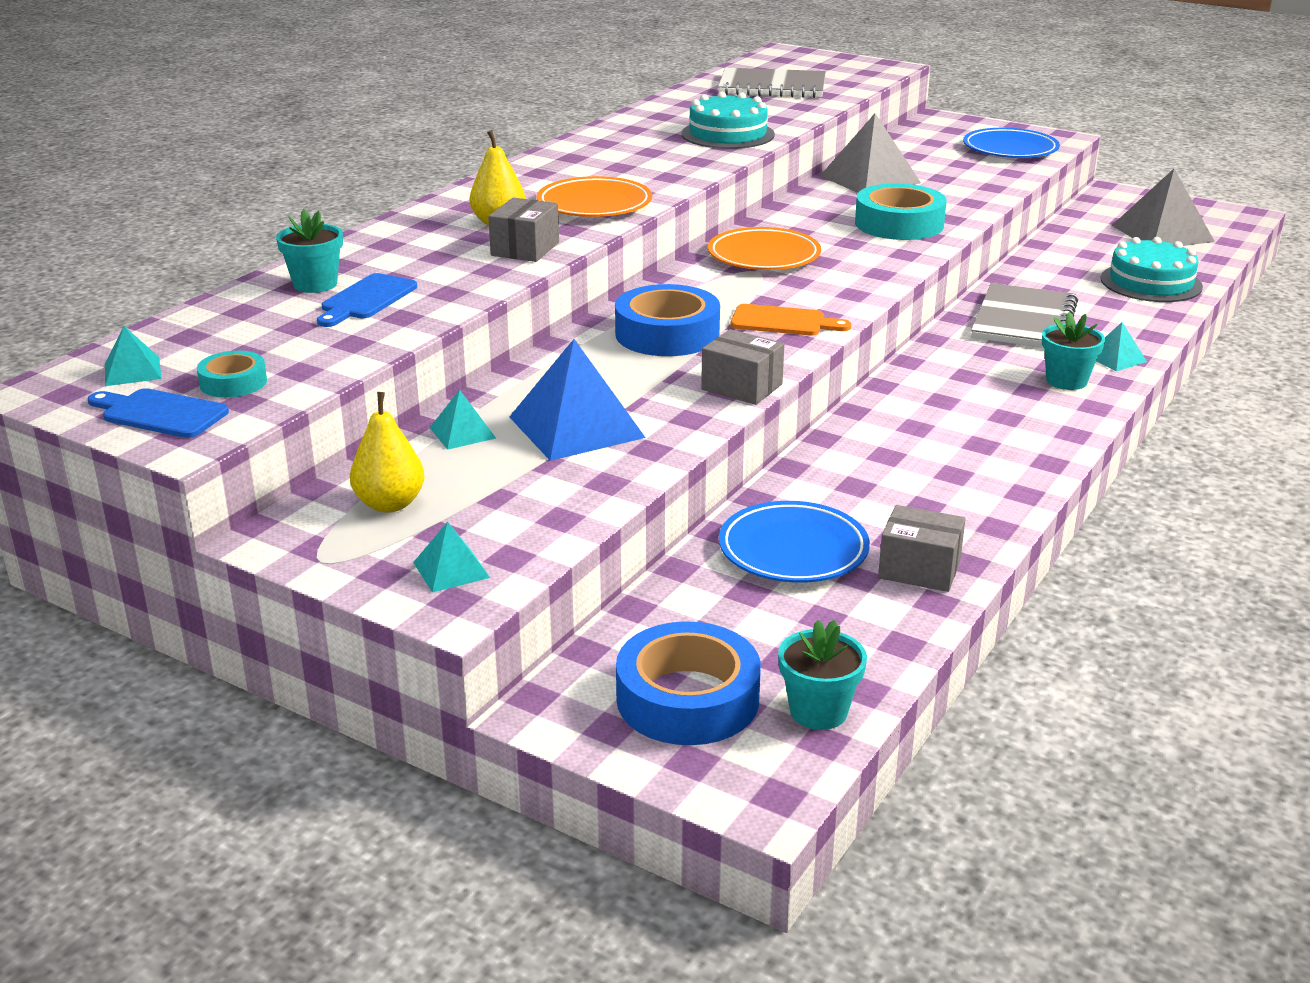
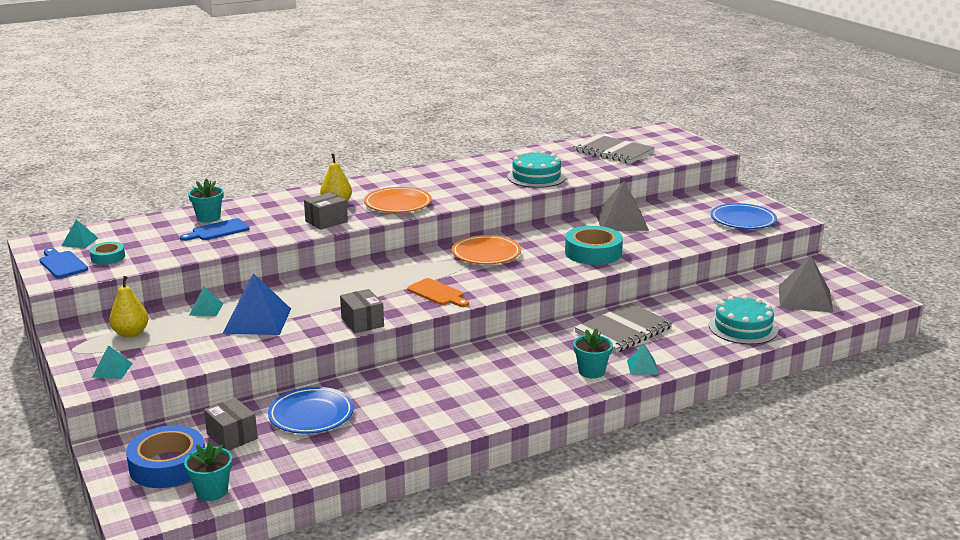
camera: 30 degrees right, 5 degrees down
blue tape [615,284,720,356] -> none
grey box [878,505,966,592] -> grey box moved to [204,398,258,451]

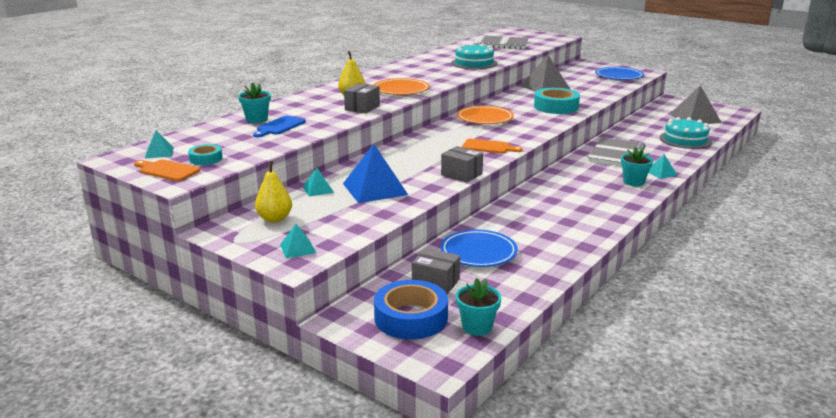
camera: 25 degrees left, 0 degrees up
blue cutting board [39,248,88,278] -> orange cutting board [134,160,200,181]

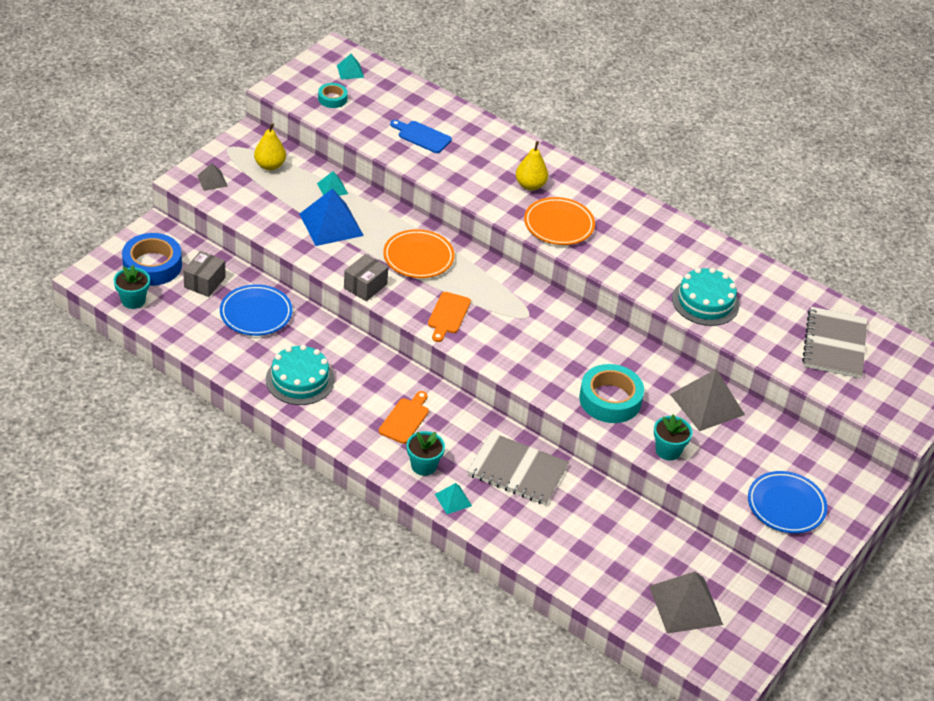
camera: 85 degrees right, 20 degrees up
orange cutting board [134,160,200,181] -> orange cutting board moved to [379,391,429,444]
turquoise flower pot [238,82,271,123] -> turquoise flower pot moved to [654,414,693,461]
turquoise pyramid [280,224,316,258] -> grey pyramid [197,163,228,191]
grey box [344,83,380,113] -> none
orange plate [457,106,514,124] -> orange plate moved to [383,229,455,278]
turquoise cake [659,117,712,149] -> turquoise cake moved to [266,345,334,405]

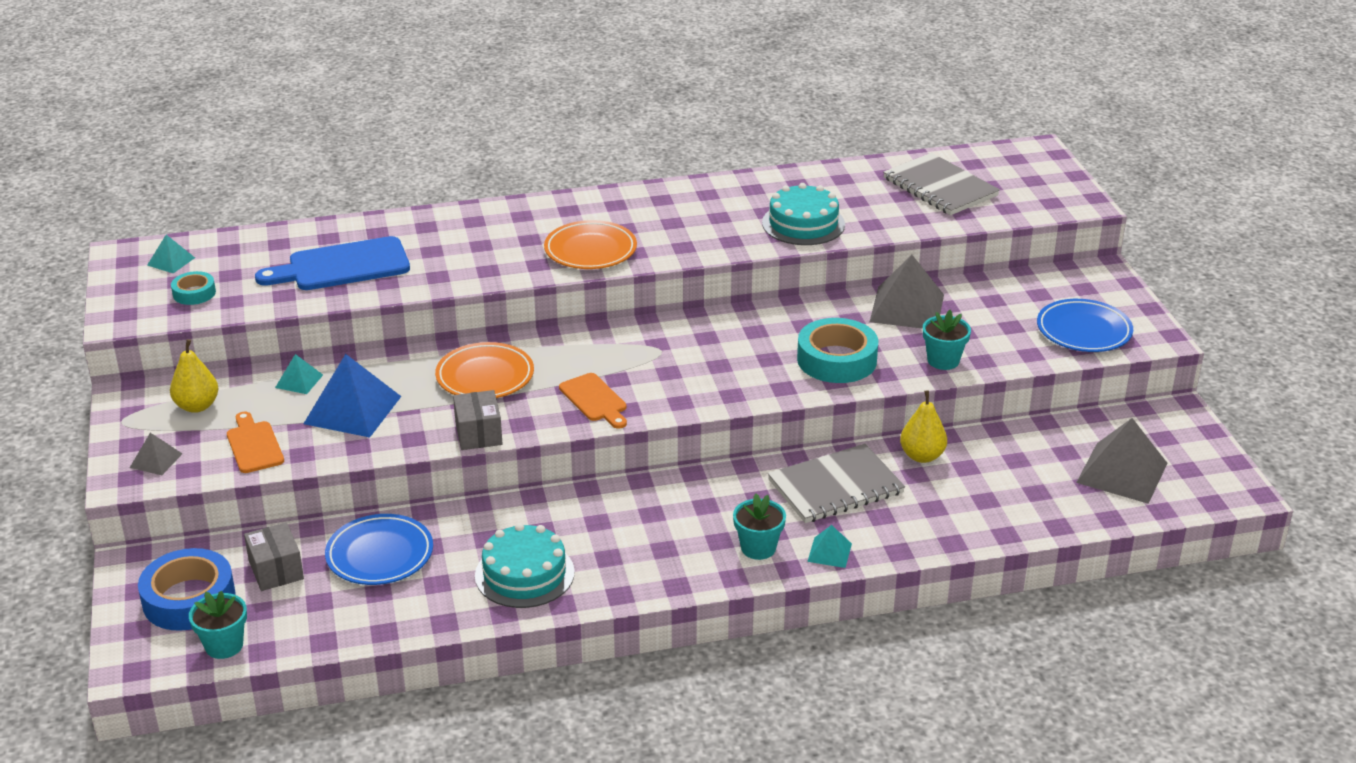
camera: 45 degrees left, 10 degrees down
orange cutting board [379,391,429,444] -> orange cutting board moved to [227,411,284,473]
blue cutting board [390,120,452,153] -> blue cutting board [255,236,410,290], size x1.68
yellow pear [516,141,548,190] -> yellow pear moved to [900,390,947,463]

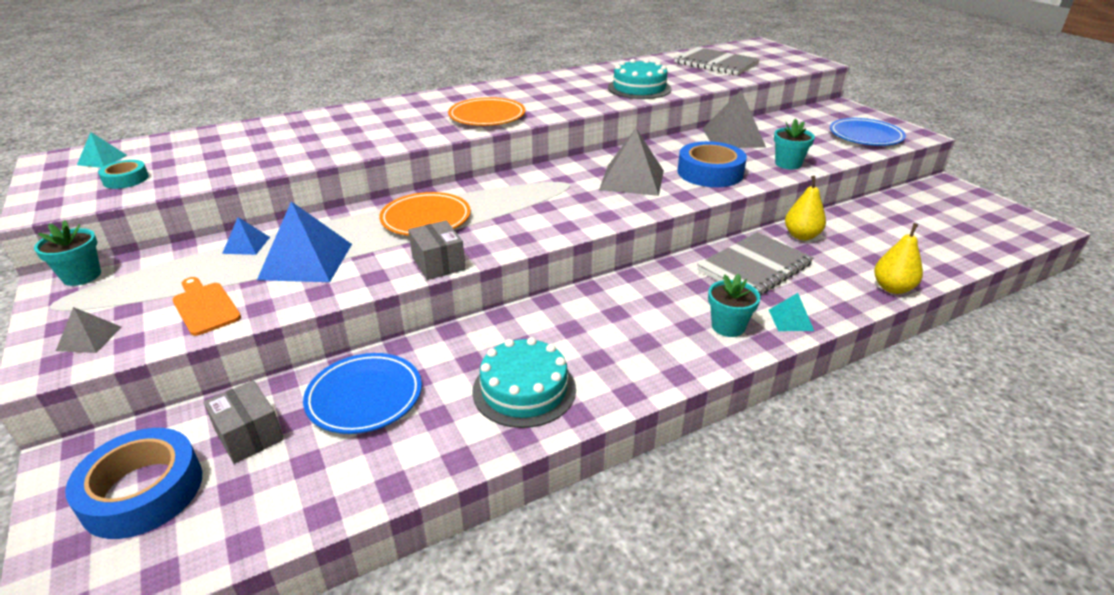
camera: 15 degrees left, 0 degrees up
yellow pear [170,339,219,413] -> yellow pear moved to [874,223,923,294]
turquoise flower pot [189,591,247,659] -> turquoise flower pot moved to [34,220,101,286]
blue cutting board [255,236,410,290] -> none
turquoise pyramid [275,354,323,394] -> blue pyramid [222,217,270,255]
orange cutting board [559,373,627,429] -> none
turquoise tape [797,318,879,383] -> blue tape [678,141,747,187]
grey pyramid [1076,418,1167,504] -> grey pyramid moved to [599,128,664,196]

